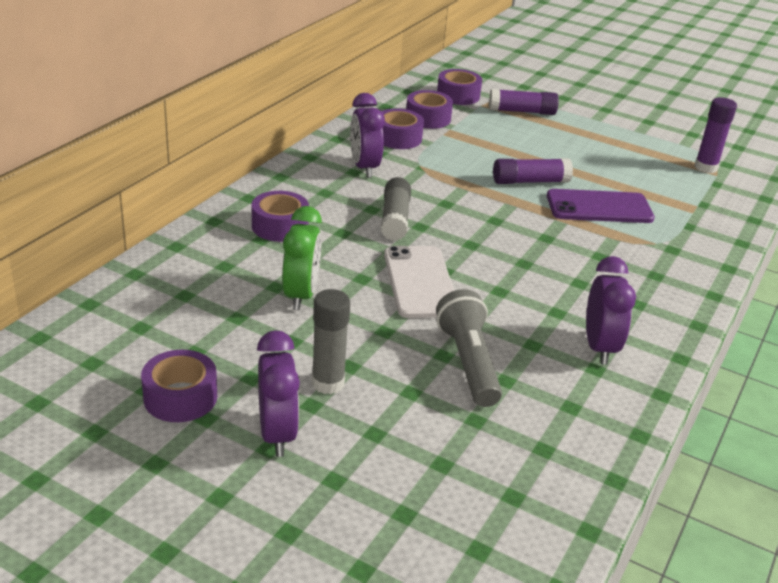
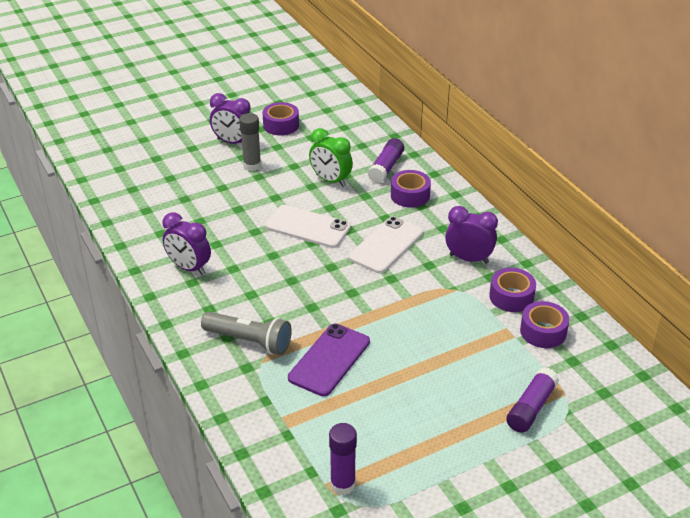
camera: 125 degrees right, 5 degrees up
grey glue stick [381,177,411,241] -> white phone [349,217,423,273]
grey flashlight [436,289,502,407] -> grey flashlight moved to [201,312,292,355]
purple tape [437,69,482,105] -> none
purple glue stick [493,158,573,184] -> purple glue stick moved to [368,138,404,183]

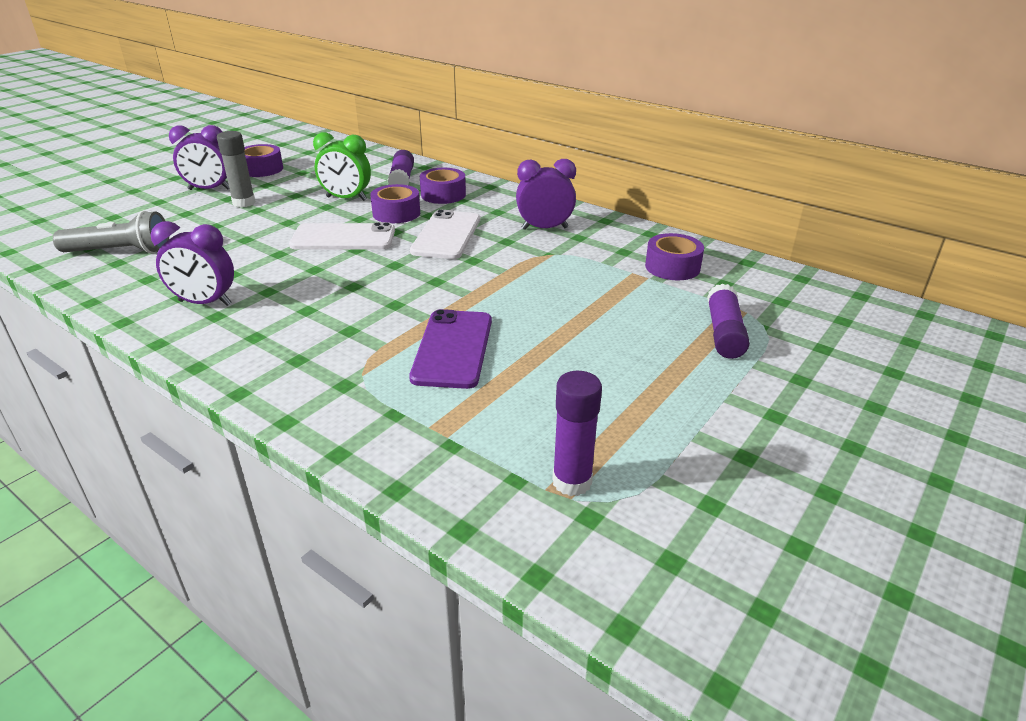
camera: 25 degrees left, 5 degrees down
grey flashlight [201,312,292,355] -> grey flashlight moved to [53,211,169,254]
purple tape [489,268,536,312] -> purple tape moved to [370,184,420,223]

